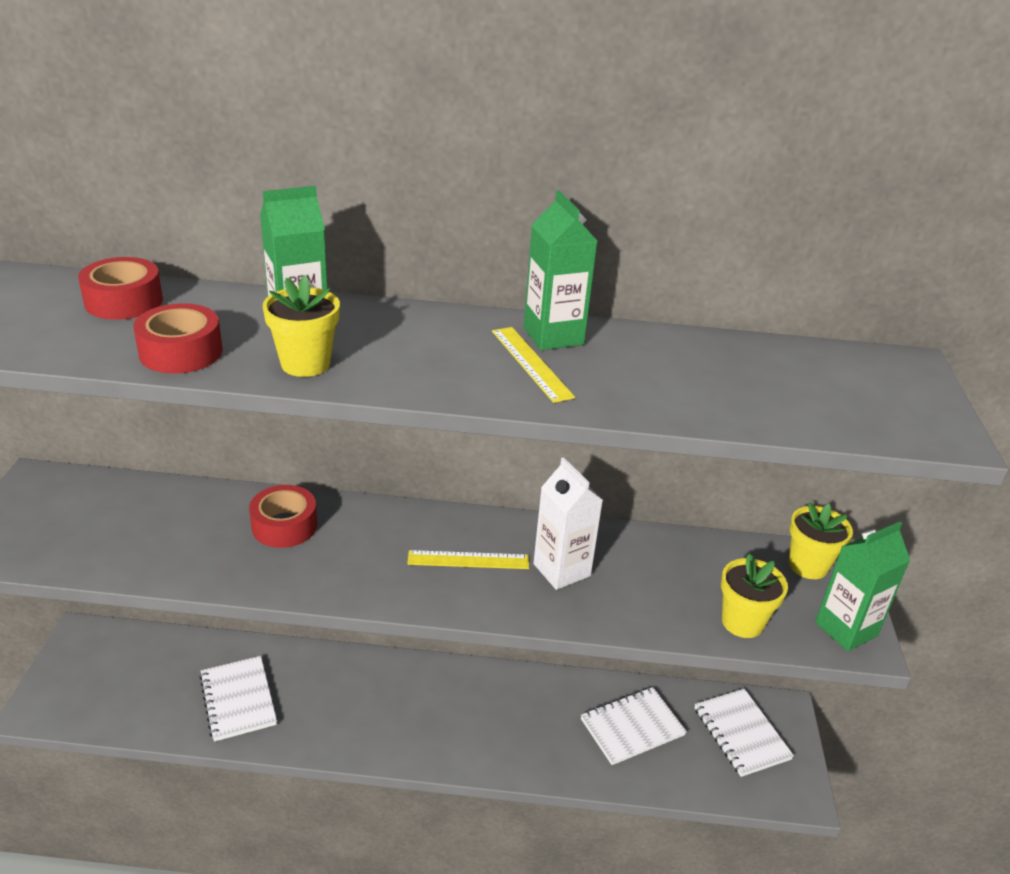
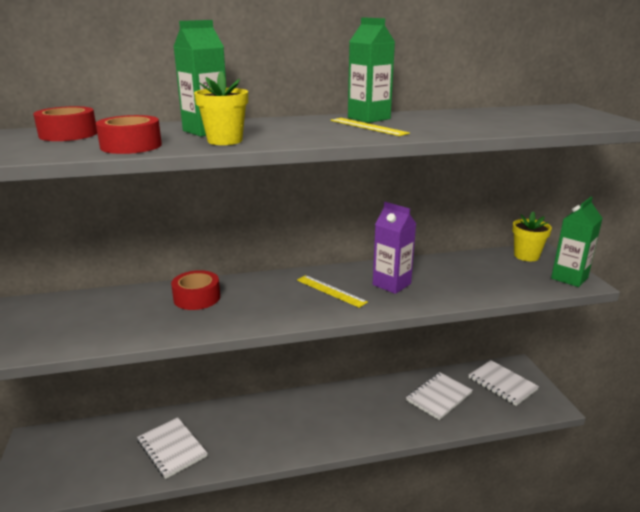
camera: 15 degrees left, 10 degrees down
yellow ruler [407,550,529,569] -> yellow ruler turned 60 degrees clockwise [297,275,368,308]
white carton [533,457,603,590] -> purple carton [373,202,416,294]
yellow flower pot [721,553,788,638] -> none

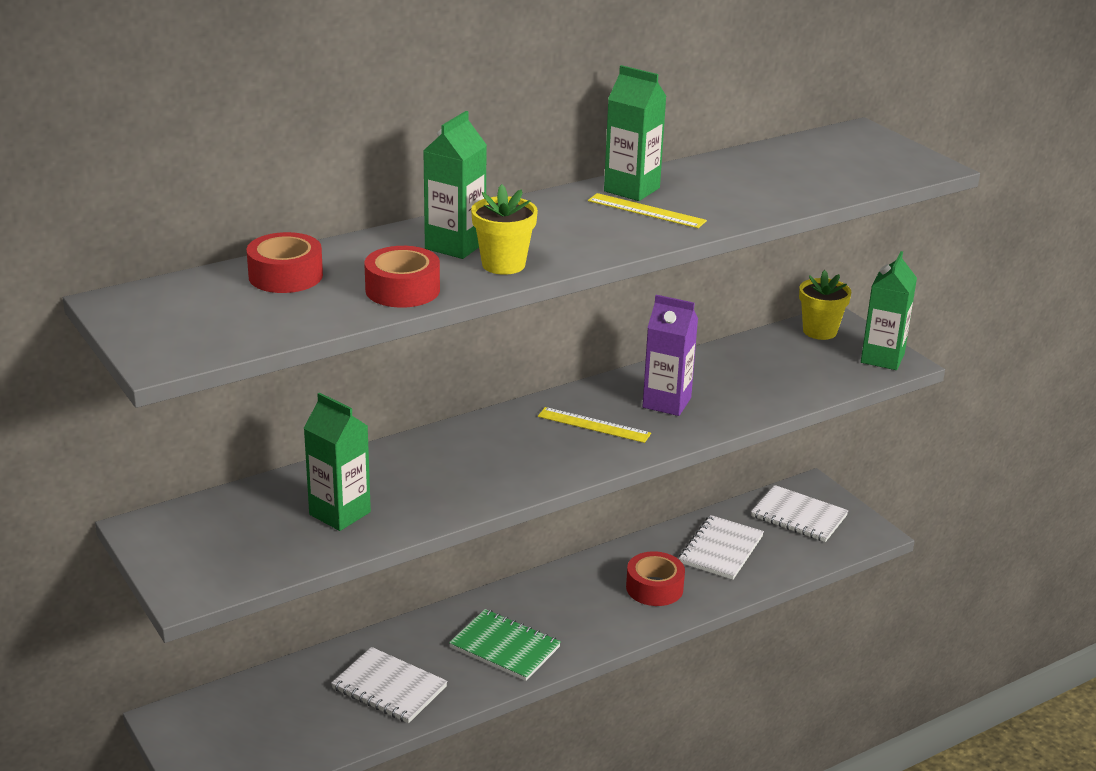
camera: 20 degrees left, 5 degrees up
red tape [171,270,220,310] -> red tape moved to [626,551,685,606]
none -> green carton [304,393,371,531]
none -> green notebook [449,609,561,681]

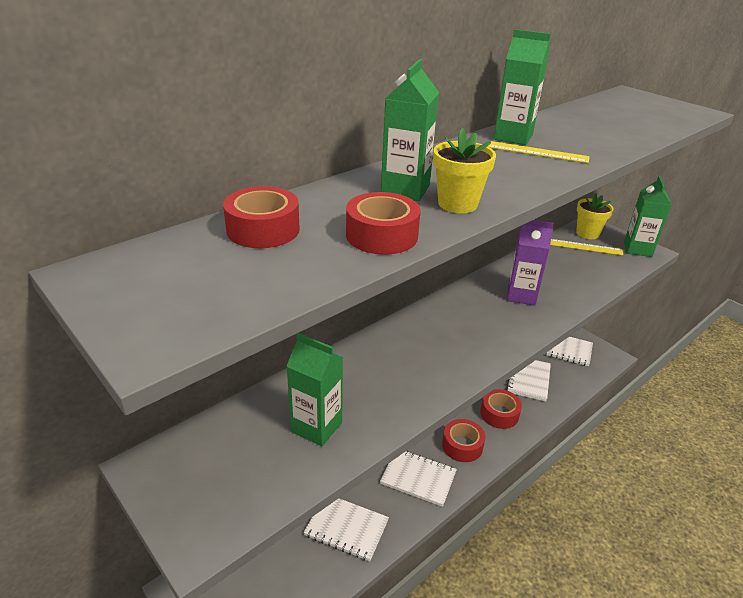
camera: 10 degrees left, 5 degrees up
green notebook [449,609,561,681] -> white notebook [380,451,457,507]
yellow ruler [538,407,651,443] -> yellow ruler moved to [550,239,623,255]
none -> red tape [442,419,485,462]

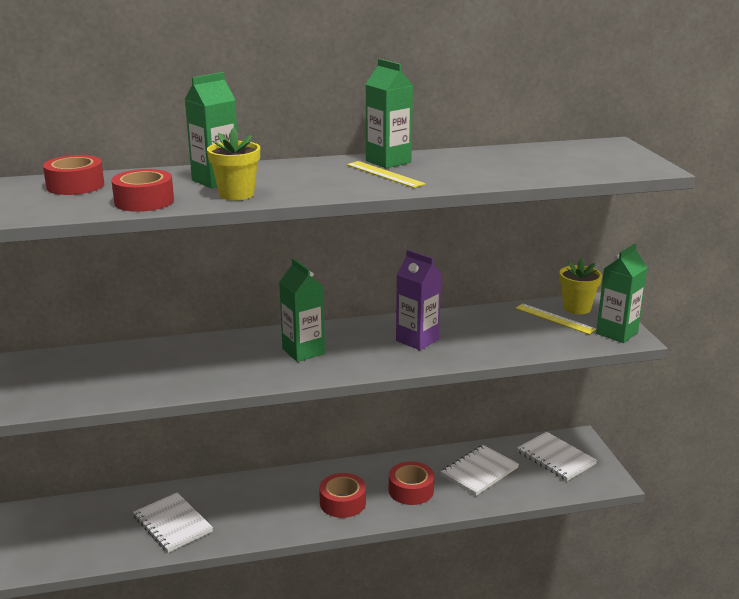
camera: 30 degrees right, 10 degrees down
green carton [286,333,343,446] -> green carton moved to [279,258,325,362]
white notebook [380,451,457,507] -> none

